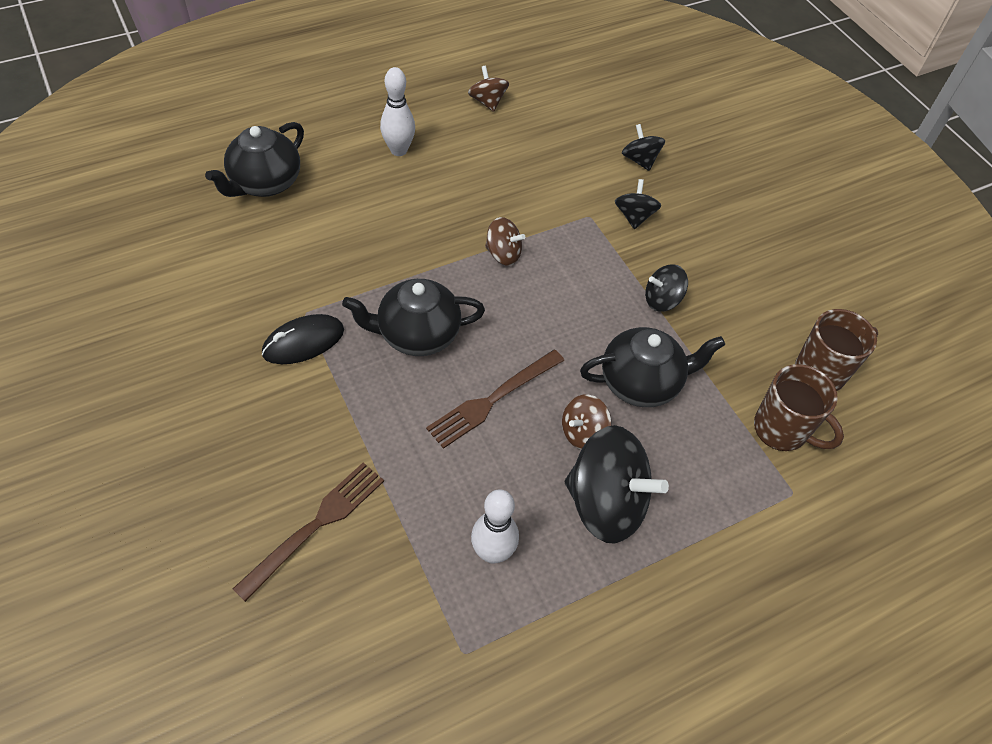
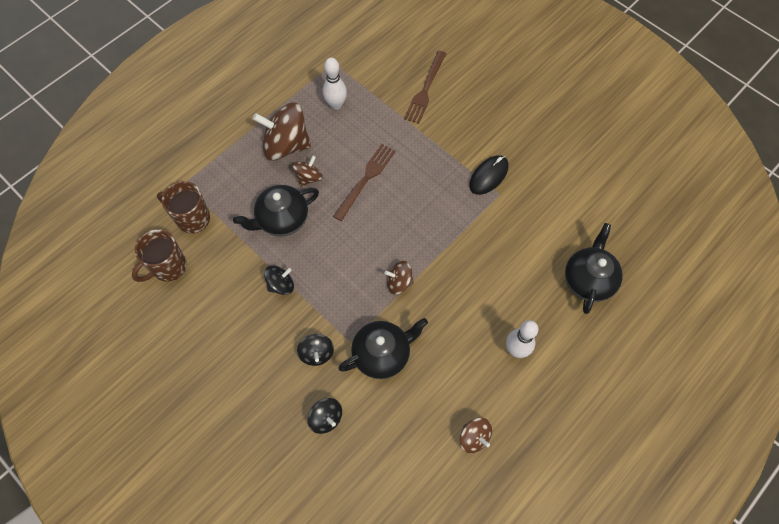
camera: 165 degrees right, 10 degrees up
black teapot [342,279,485,356] -> black teapot moved to [338,318,428,379]
black spinning top [565,425,669,544] -> brown spinning top [253,102,311,161]

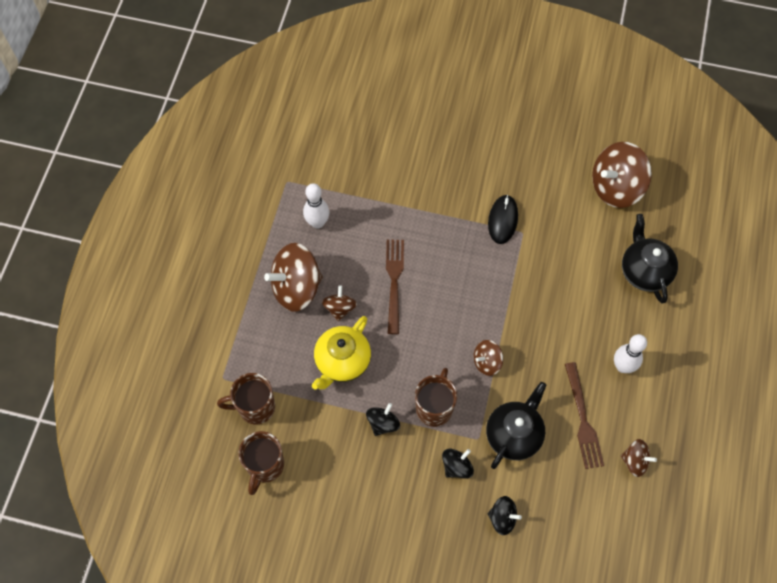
camera: 30 degrees left, 0 degrees up
black teapot [233,185,319,236] -> yellow teapot [312,316,371,390]
black spinning top [297,334,334,366] -> black spinning top turned 90 degrees counterclockwise [442,449,474,479]
brown fork [404,51,447,124] -> brown fork moved to [565,362,604,469]
none -> brown mug [415,368,457,427]
none -> brown spinning top [592,142,652,208]

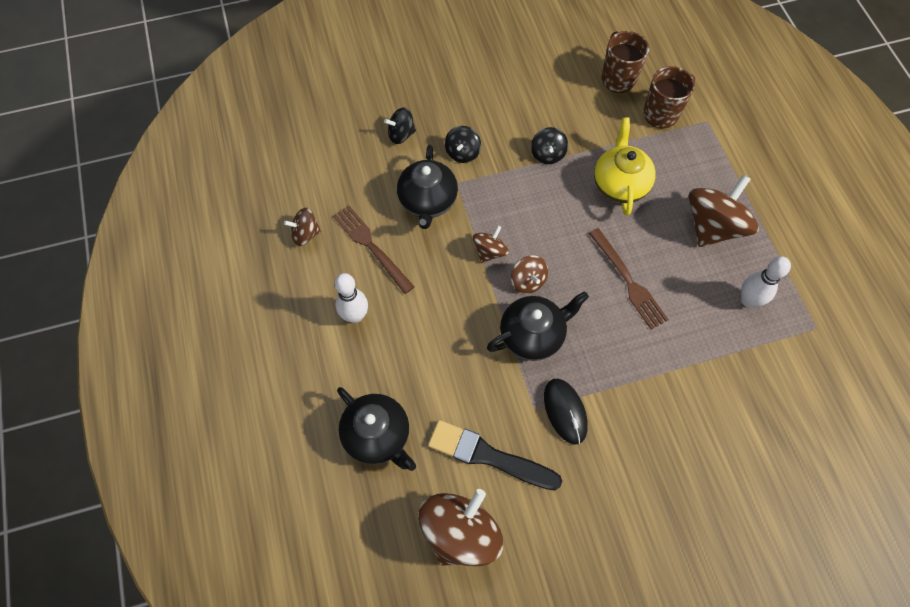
camera: 150 degrees right, 0 degrees up
brown spinning top [322,285,357,321] -> brown spinning top moved to [511,255,548,294]
brown mug [415,368,457,427] -> none
none -> black brush [428,420,562,490]
none -> black teapot [487,291,589,361]

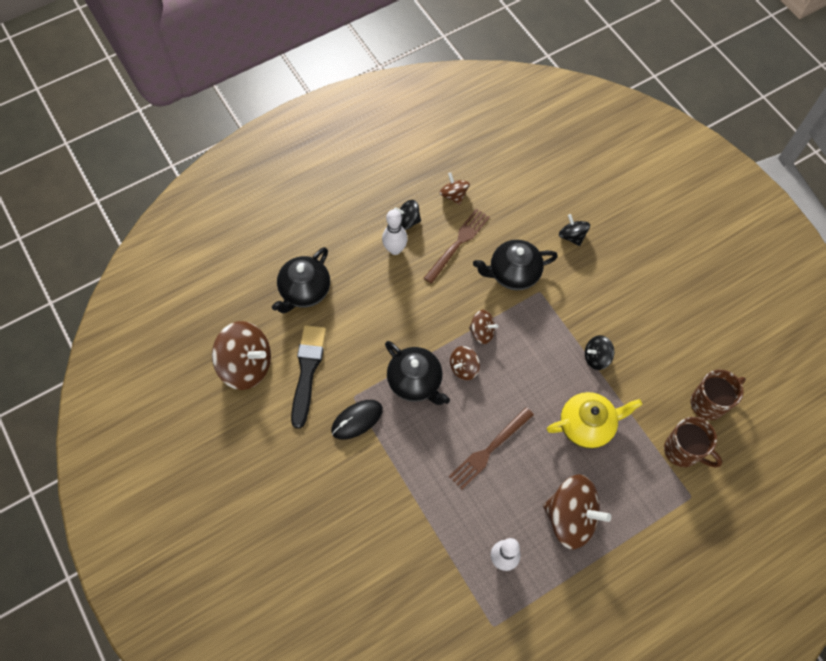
camera: 75 degrees right, 0 degrees up
black spinning top [445,126,481,163] -> black spinning top moved to [394,200,421,230]

